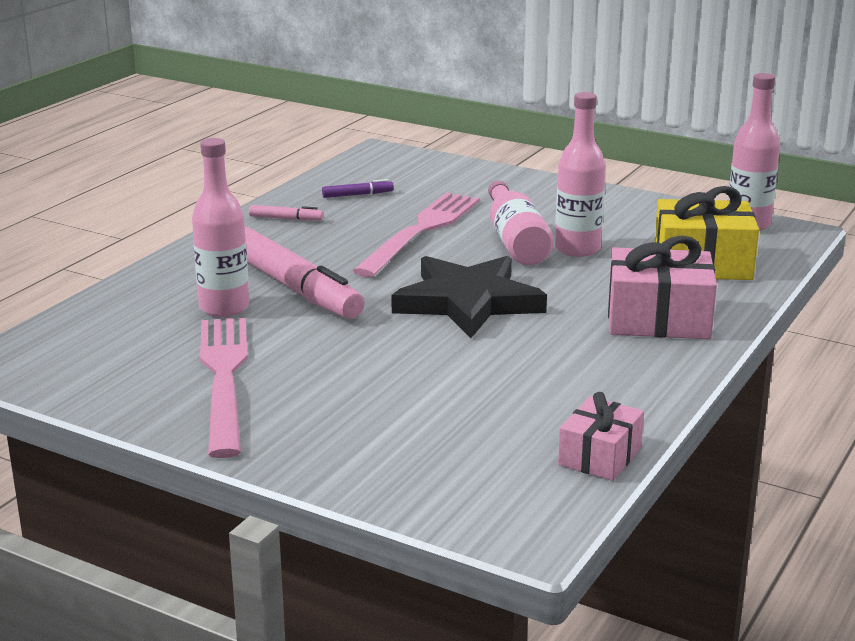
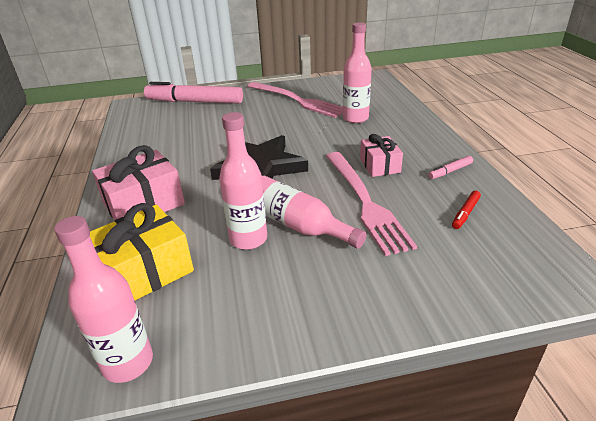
camera: 140 degrees right, 10 degrees up
pink marker [245,226,364,319] -> pink marker moved to [144,82,243,104]
purple marker [322,179,394,198] -> red marker [452,190,481,229]
pink gift [558,392,644,481] -> pink gift moved to [360,134,403,177]

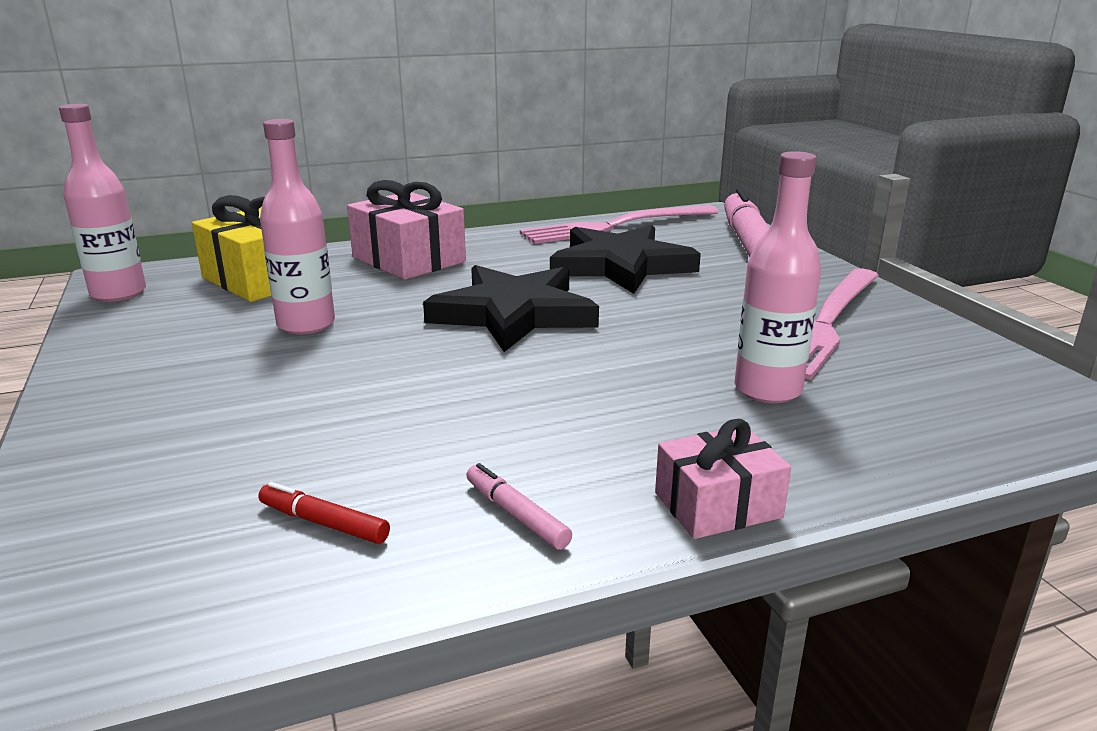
camera: 80 degrees right, 10 degrees down
pink bottle [262,176,367,249] -> none
pink fork [326,152,417,256] -> pink fork moved to [520,205,719,244]
pink gift [360,134,403,177] -> pink gift moved to [655,419,791,539]
none -> black star [550,225,701,294]

